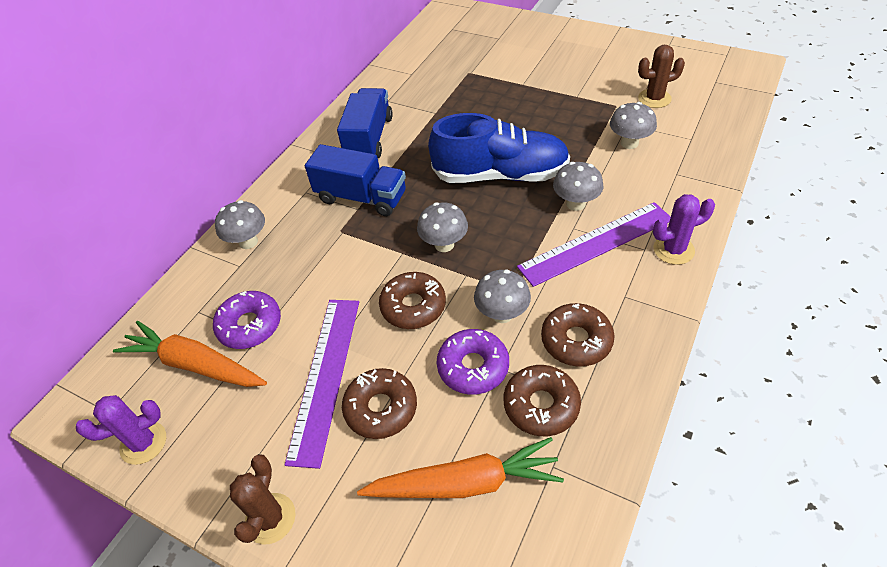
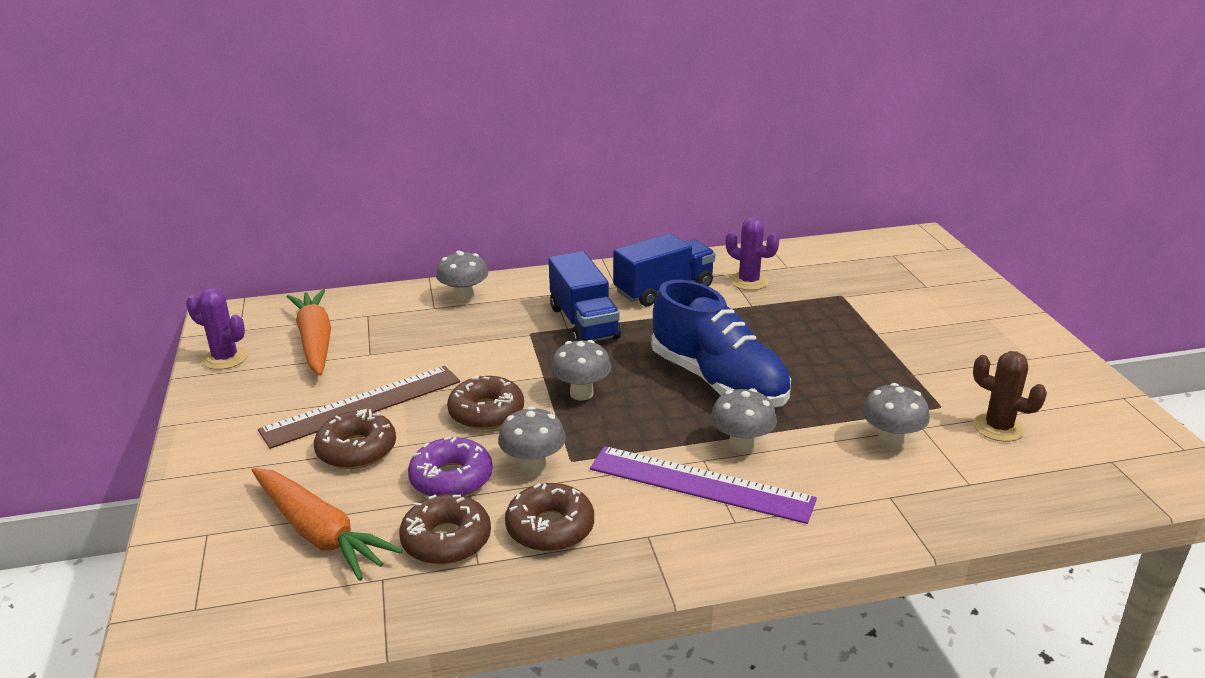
camera: 45 degrees right, 20 degrees down
purple donut [213,291,281,349] -> none
brown cactus [230,454,296,544] -> none
purple ruler [284,300,359,469] -> brown ruler [258,366,460,449]
purple cactus [653,194,715,265] -> purple cactus moved to [726,217,779,290]

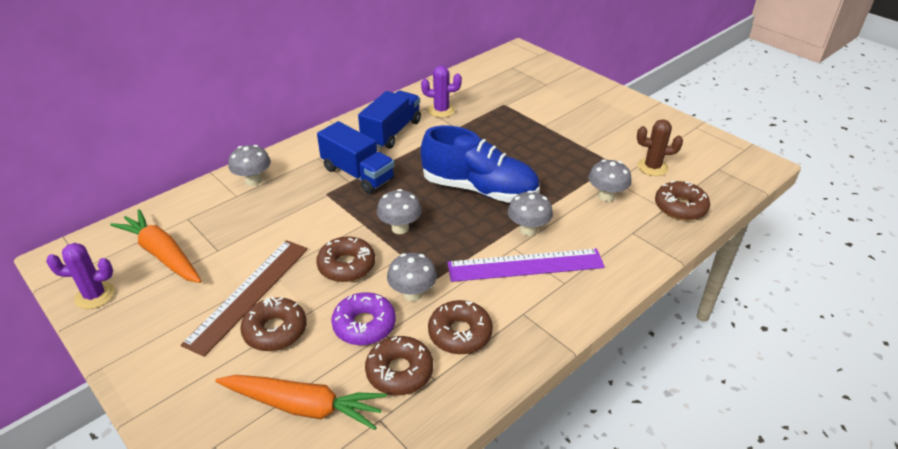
camera: 30 degrees left, 10 degrees up
none -> brown donut [655,181,710,221]

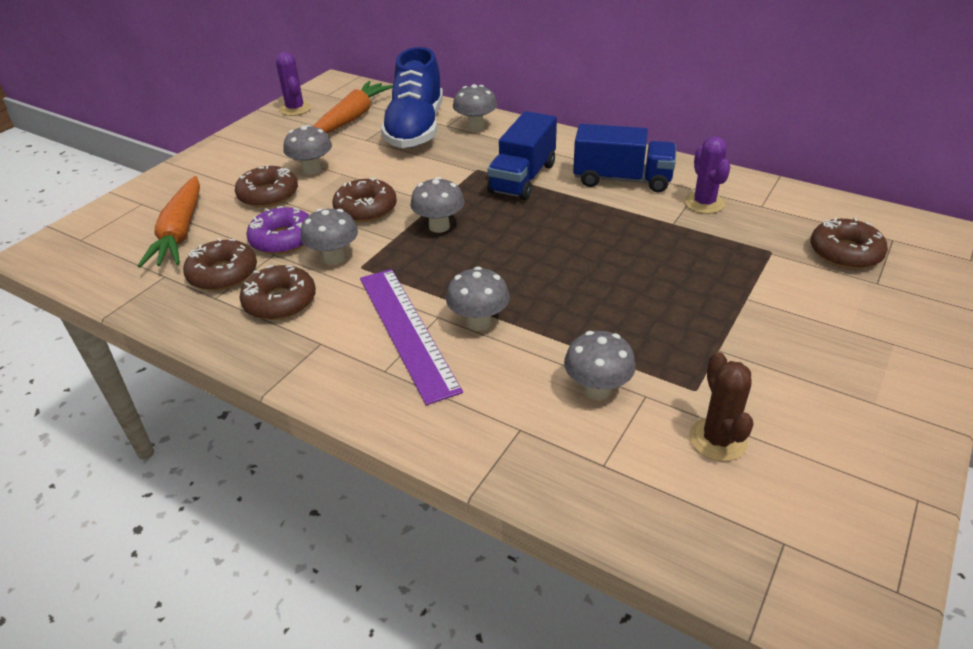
camera: 75 degrees right, 0 degrees up
brown ruler [181,240,308,357] -> grey mushroom [283,125,332,175]
blue shoe [420,126,540,203] -> blue shoe moved to [381,47,443,148]
brown donut [655,181,710,221] -> brown donut moved to [811,217,888,269]

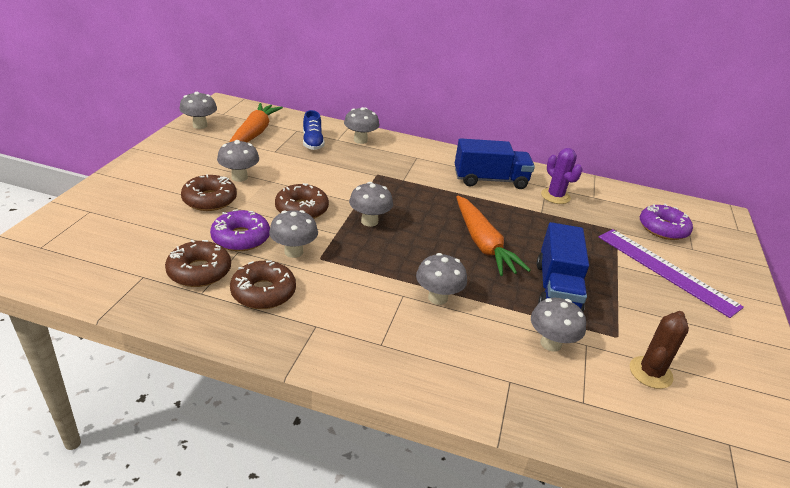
camera: 20 degrees left, 5 degrees down
orange carrot [138,176,200,268] -> orange carrot moved to [456,196,531,276]
purple cactus [276,52,311,116] -> grey mushroom [179,92,217,129]
purple ruler [360,269,463,405] -> purple ruler moved to [599,229,744,318]
blue shoe [381,47,443,148] -> blue shoe [303,110,325,150], size x0.49
blue truck [487,111,557,200] -> blue truck moved to [537,222,589,312]
brown cactus [689,352,753,461] -> brown cactus turned 60 degrees clockwise [630,311,689,389]
brown donut [811,217,888,269] -> purple donut [640,204,693,240]

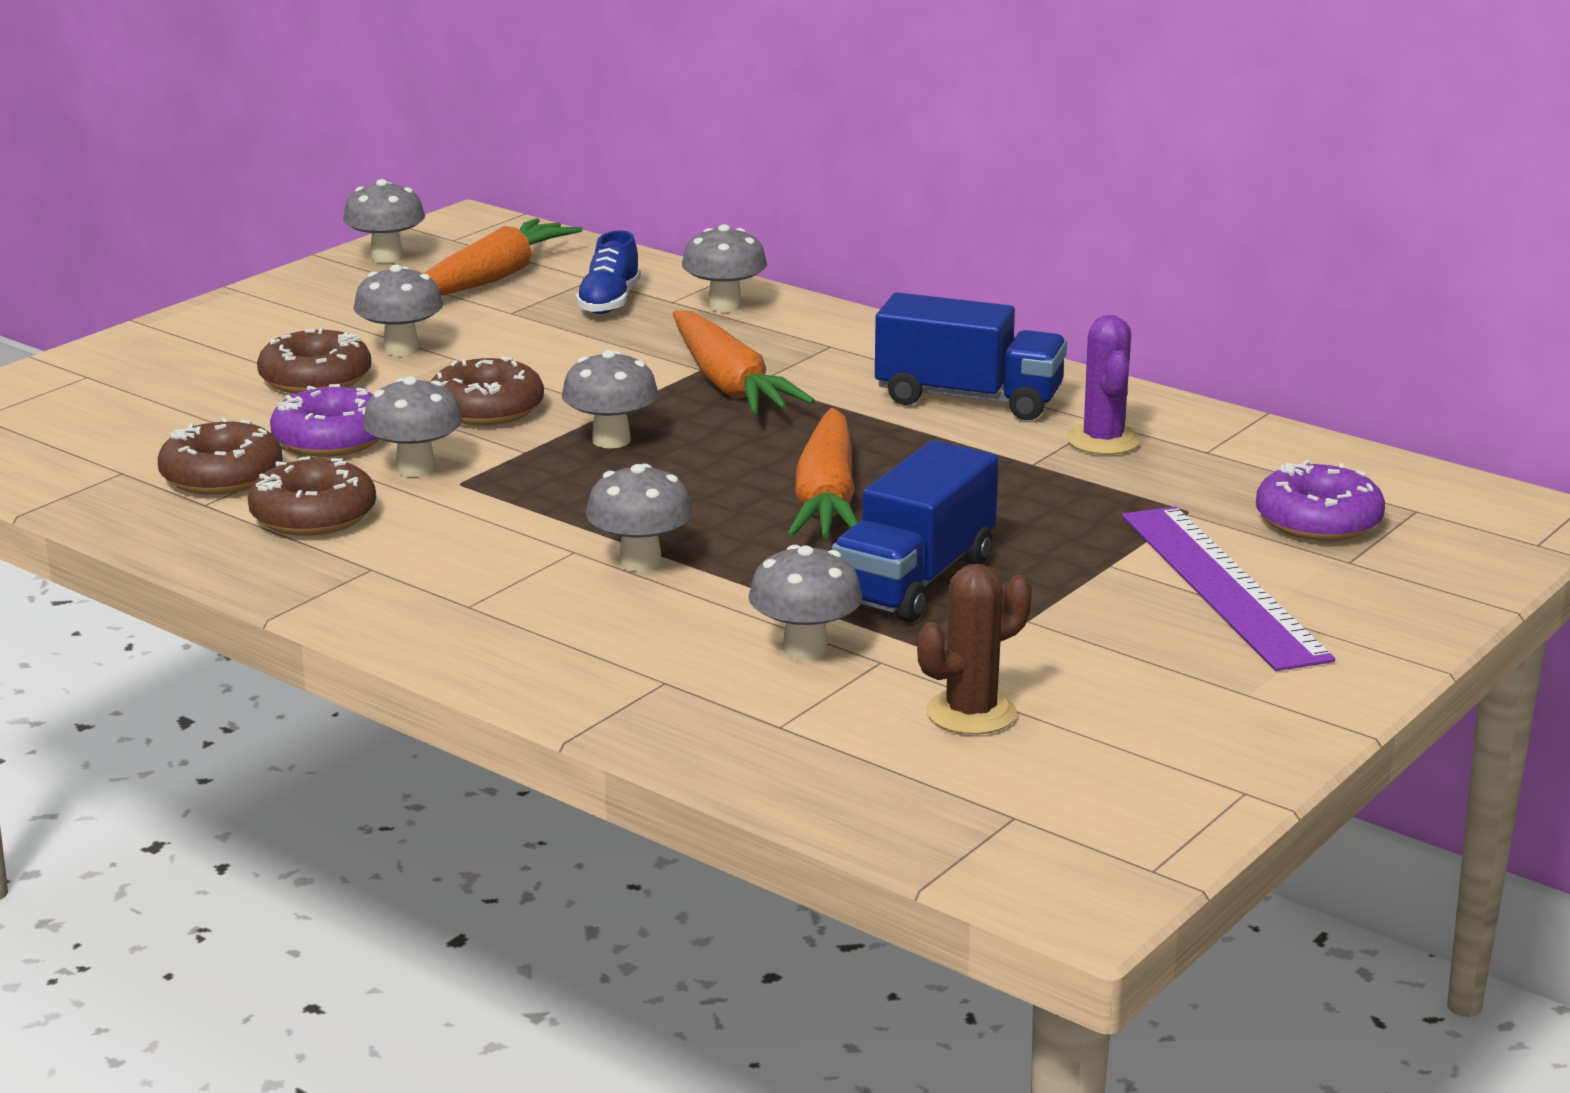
camera: 25 degrees right, 10 degrees down
none -> orange carrot [672,311,815,414]

